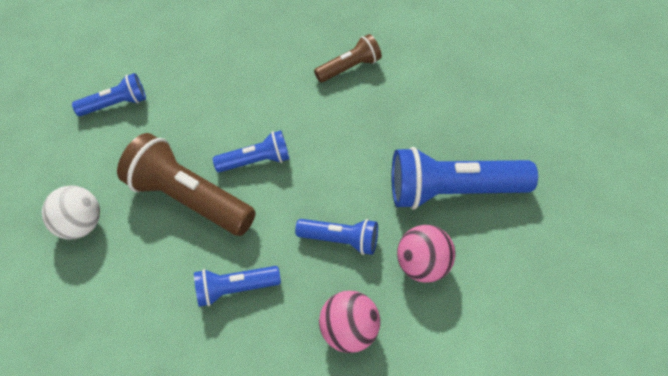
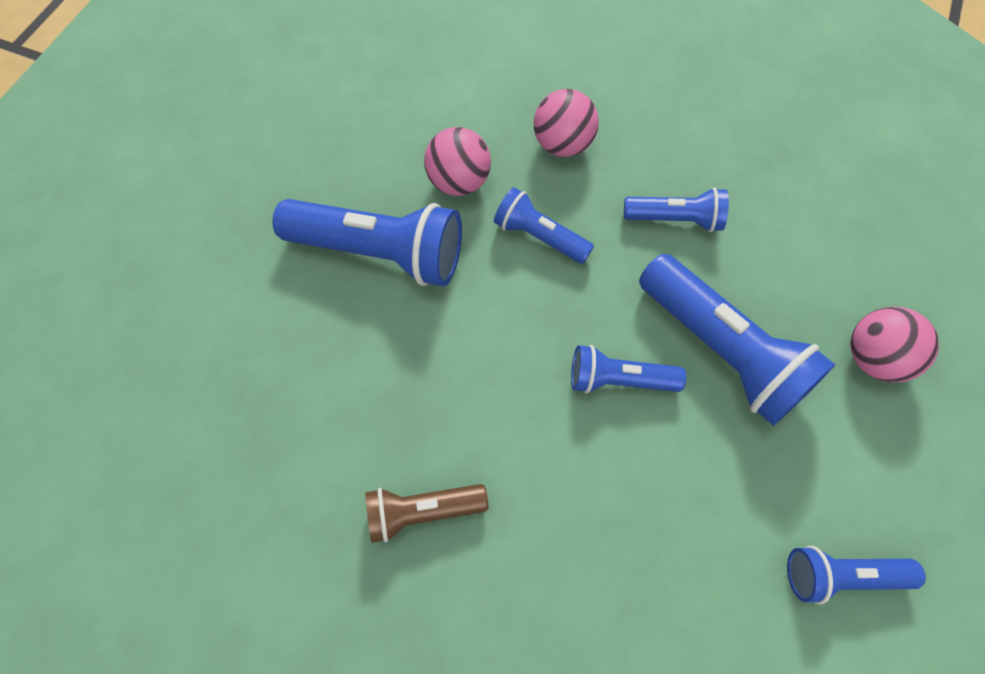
camera: 165 degrees left, 10 degrees up
white ball [42,185,100,239] -> pink ball [850,307,939,382]
brown flashlight [117,133,256,236] -> blue flashlight [639,254,835,426]

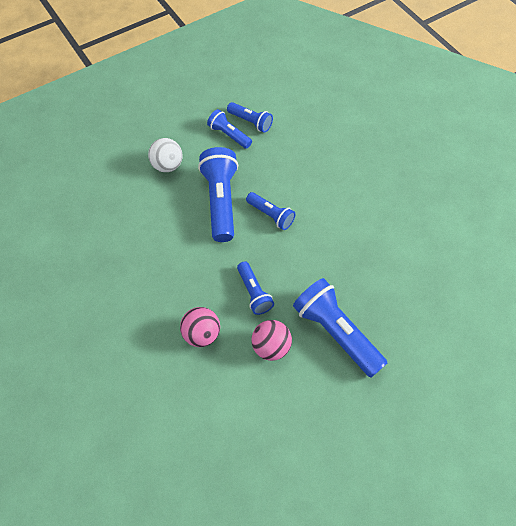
camera: 145 degrees left, 5 degrees down
brown flashlight [366,484,488,543] -> none
blue flashlight [624,187,729,232] -> blue flashlight moved to [207,109,252,149]
pink ball [850,307,939,382] -> white ball [148,138,183,172]

